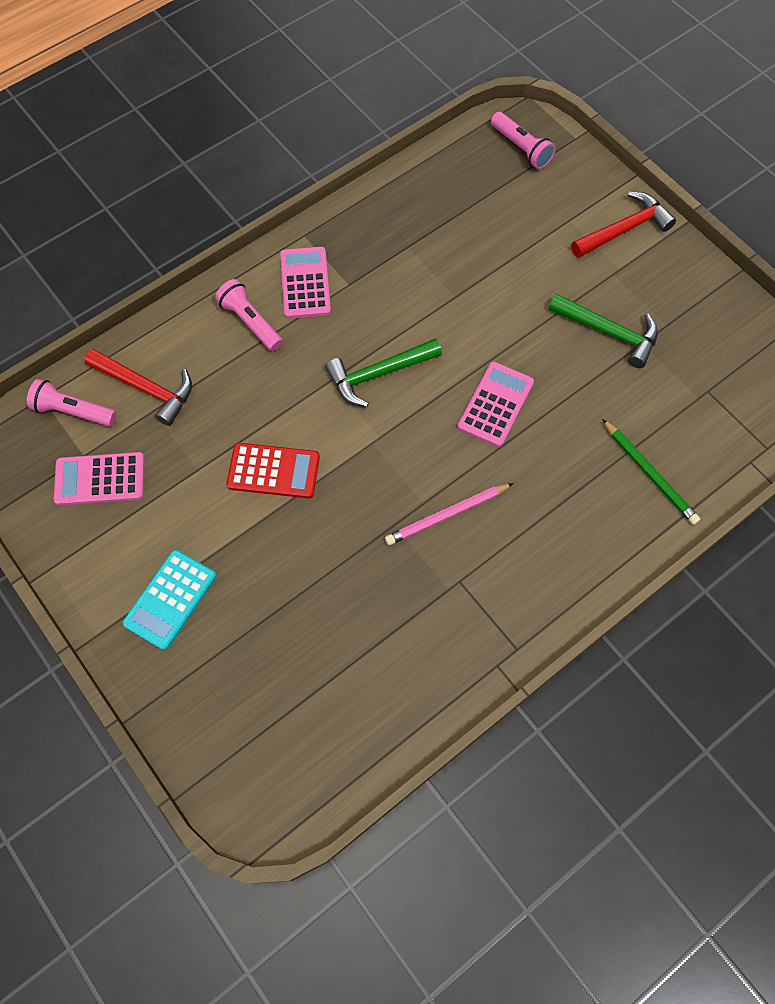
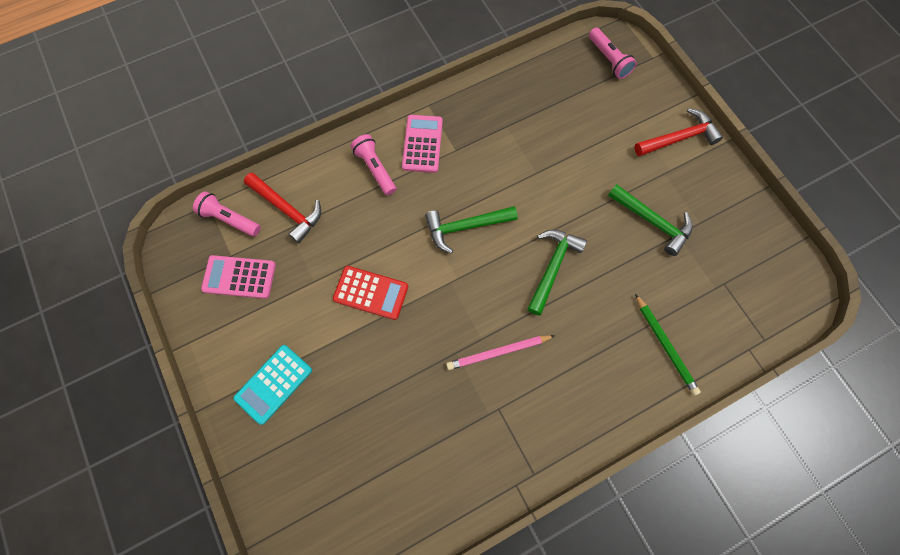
camera: 10 degrees right, 5 degrees up
pink calculator [458,362,534,447] -> green hammer [527,230,587,315]

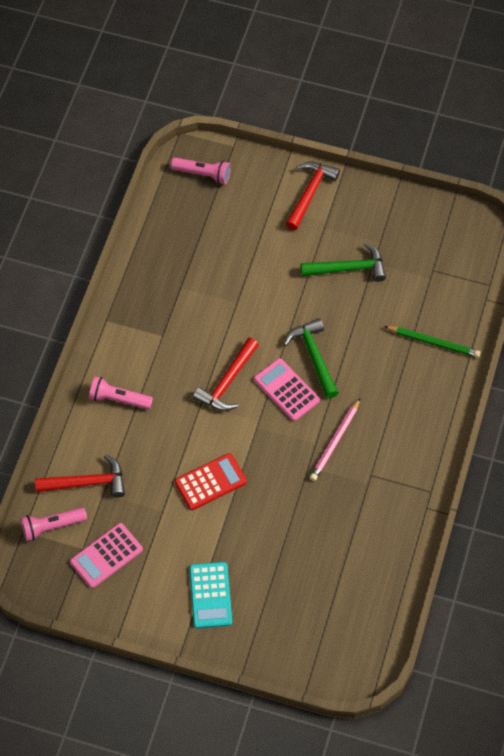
camera: 45 degrees left, 10 degrees down
pink calculator [402,115,443,173] -> pink calculator moved to [254,358,320,421]
green hammer [425,206,518,254] -> red hammer [193,338,259,411]

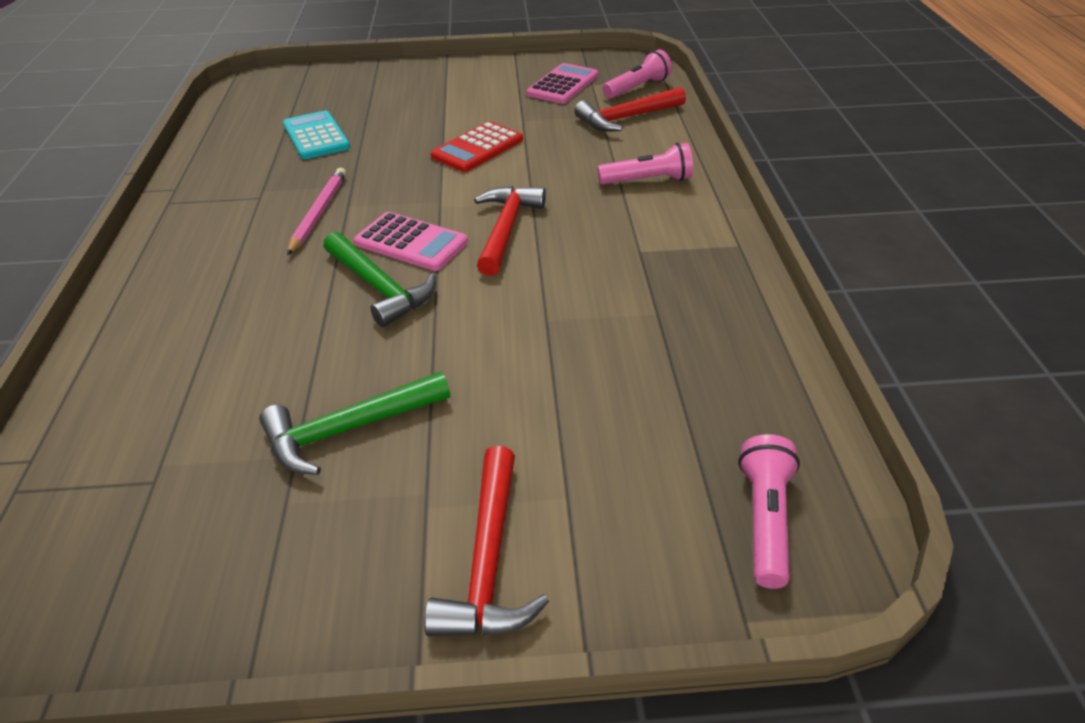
camera: 160 degrees right, 20 degrees down
pink flashlight [171,158,231,184] -> pink flashlight turned 105 degrees clockwise [738,434,800,589]
turquoise calculator [189,562,232,629] -> turquoise calculator moved to [283,111,350,159]
green pencil [384,326,481,358] -> none

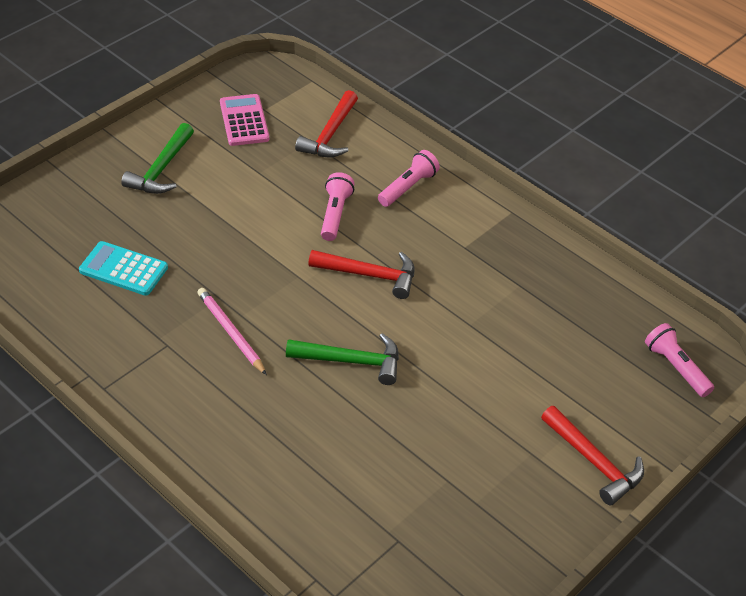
camera: 45 degrees left, 5 degrees up
green hammer [259,372,450,475] -> green hammer moved to [121,123,194,194]
pink calculator [354,212,468,271] -> none
red calculator [430,121,523,172] -> none
red hammer [474,186,546,276] -> red hammer turned 135 degrees clockwise [308,250,414,299]
pink flashlight [602,49,672,99] -> pink flashlight moved to [321,172,355,241]

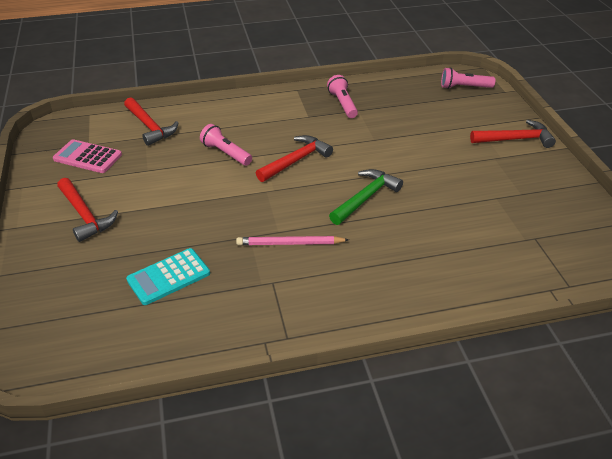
camera: 55 degrees left, 5 degrees down
green hammer [121,123,194,194] -> red hammer [57,178,118,242]
pink flashlight [378,150,440,207] -> pink flashlight moved to [327,75,358,118]

